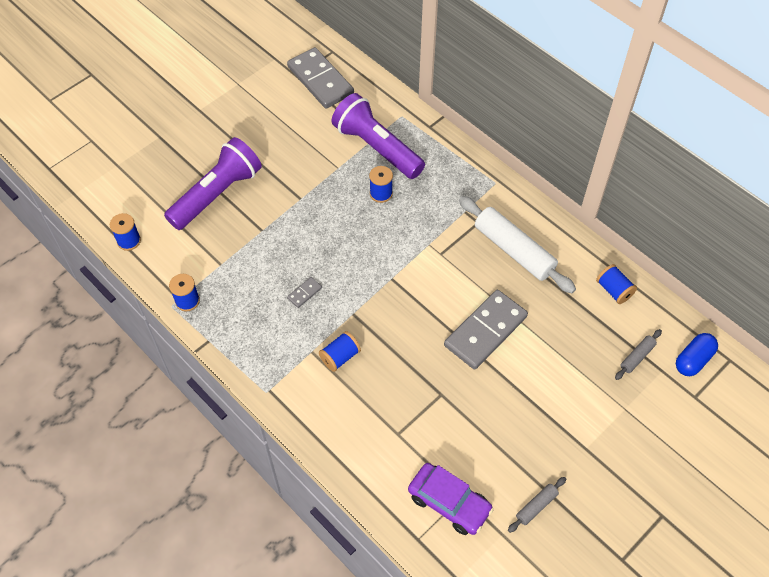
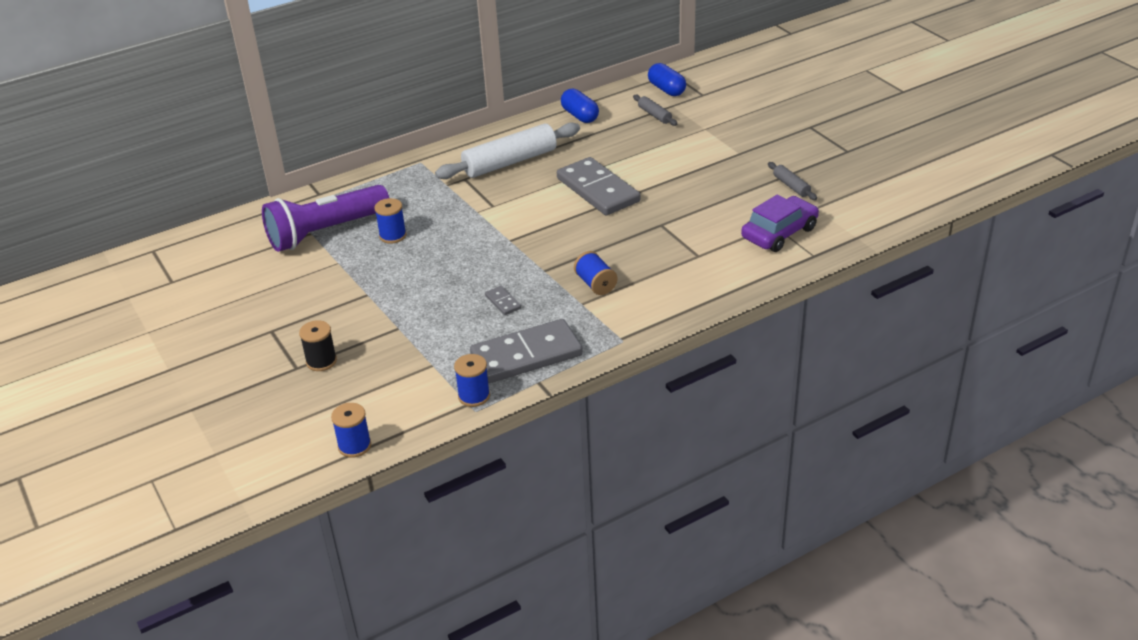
camera: 75 degrees left, 20 degrees down
purple flashlight [164,137,262,230] -> black spool [299,320,337,371]
grey domino [287,47,354,109] -> grey domino moved to [470,319,583,383]
blue spool [596,264,637,304] -> blue capsule [561,89,599,123]

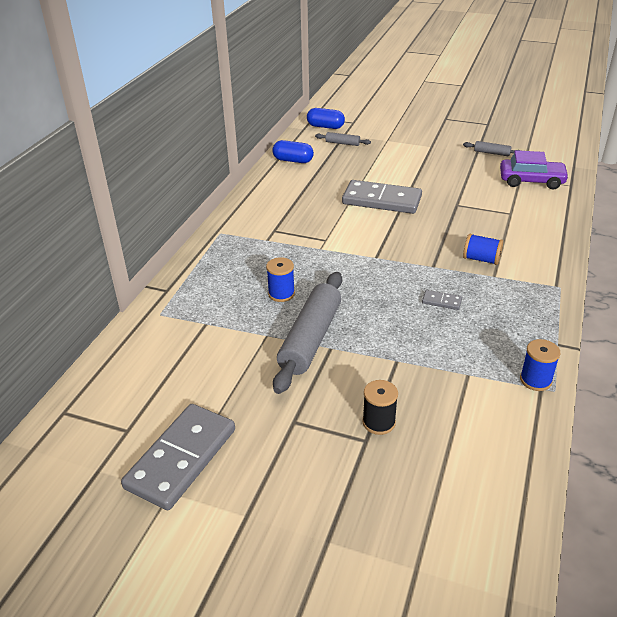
camera: 40 degrees left, 0 degrees up
purple flashlight [262,185,389,252] -> none
blue spool [331,403,371,458] -> none
white rolling pin [435,122,580,179] -> none
grey domino [470,319,583,383] -> grey domino moved to [121,404,235,510]
purple car [741,195,819,252] -> purple car turned 90 degrees clockwise [500,150,569,189]
none -> grey rolling pin [273,272,342,394]

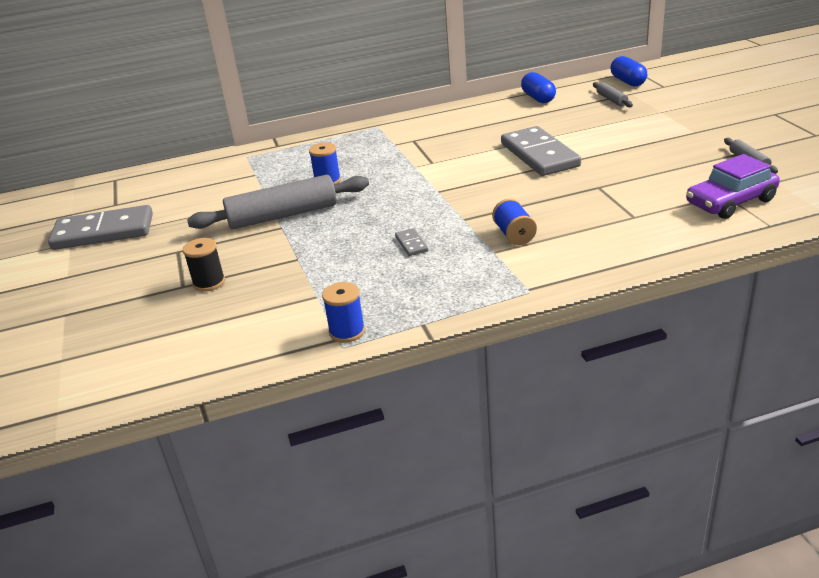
camera: 55 degrees right, 5 degrees down
purple car [500,150,569,189] -> purple car turned 90 degrees clockwise [686,154,780,219]

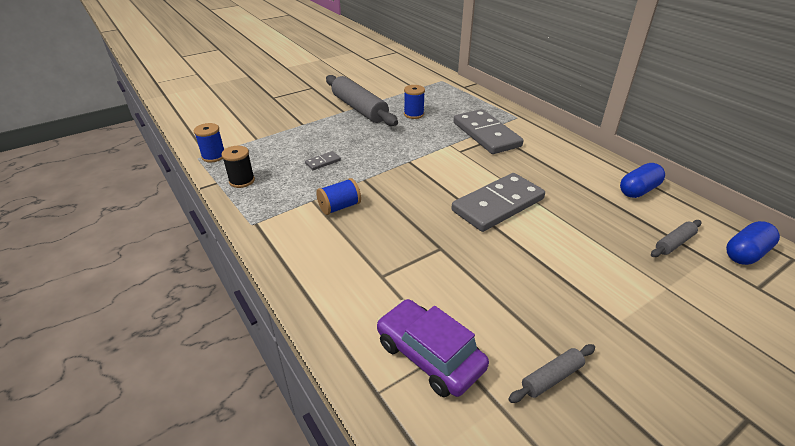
camera: 70 degrees right, 5 degrees up
grey domino [48,205,153,250] -> grey domino moved to [454,109,523,154]
black spool [183,238,225,292] -> black spool moved to [222,146,255,188]

